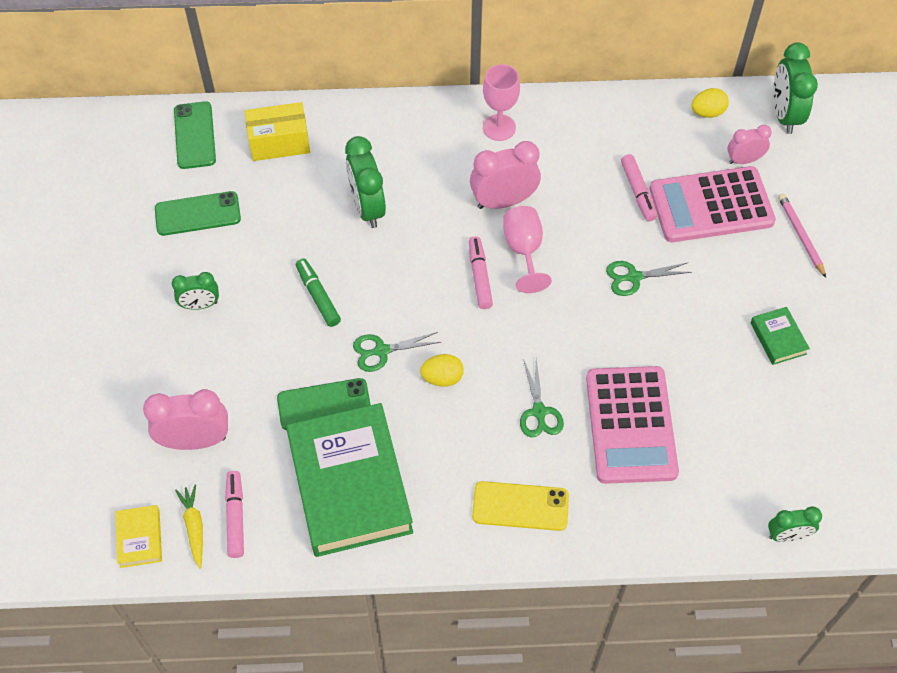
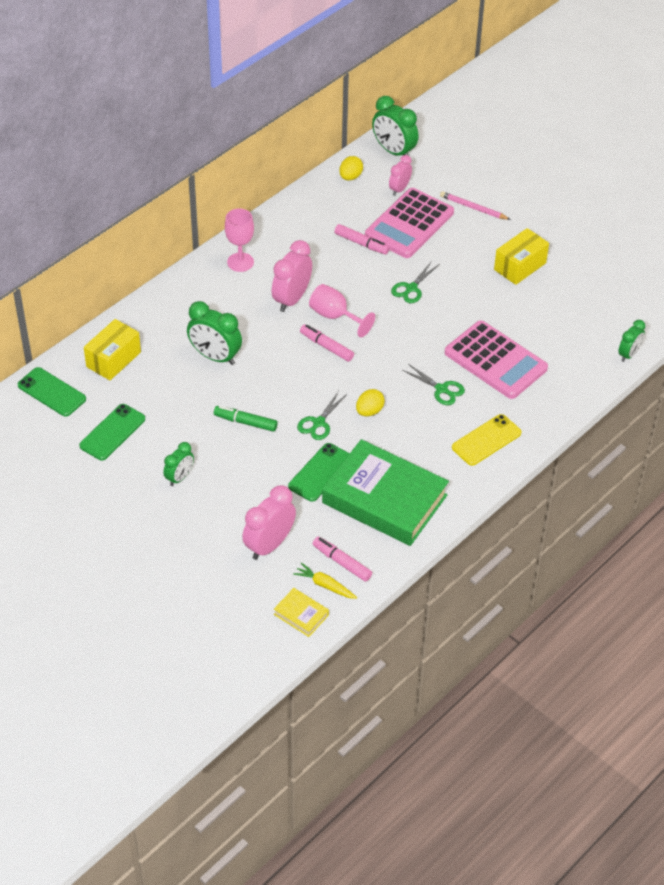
camera: 45 degrees left, 10 degrees down
green book [750,307,810,365] -> yellow box [494,228,549,285]

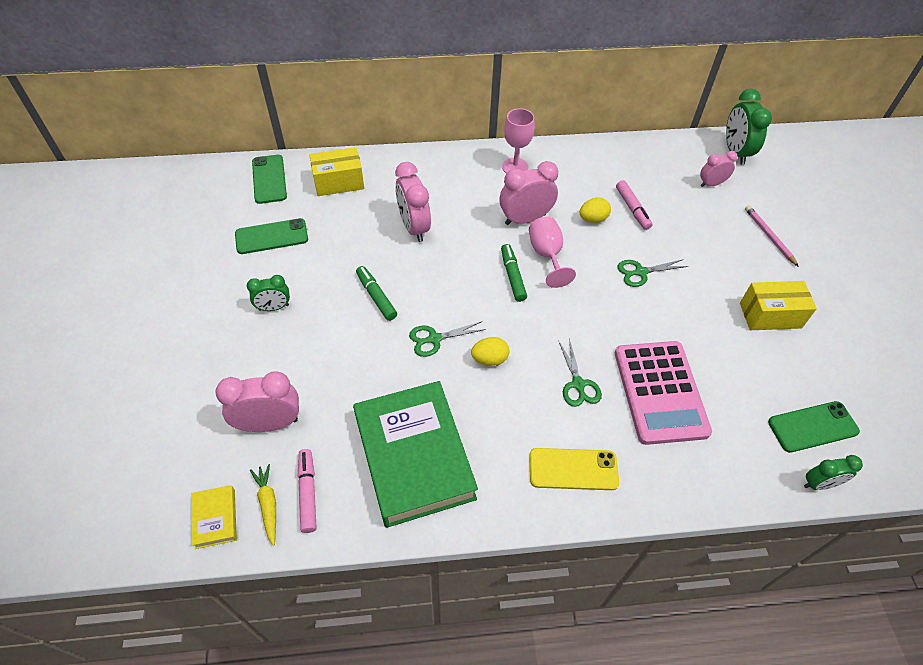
camera: 40 degrees right, 5 degrees up
green clock [187,301,242,365] -> pink clock [395,162,431,242]
green phone [288,443,350,502] -> green phone moved to [768,401,860,453]
pink marker [300,324,354,362] -> green marker [501,244,527,302]
yellow egg [339,156,363,180] -> yellow egg moved to [580,198,611,223]
pink calculator [365,188,454,258] -> none

